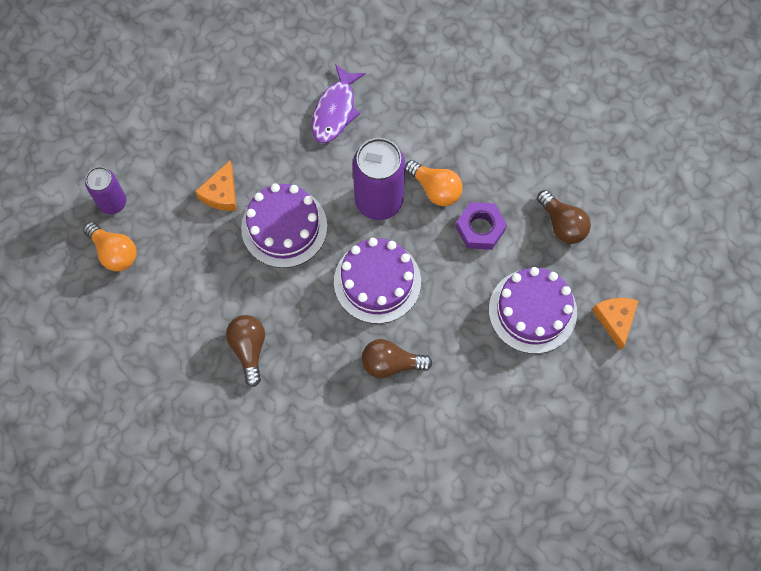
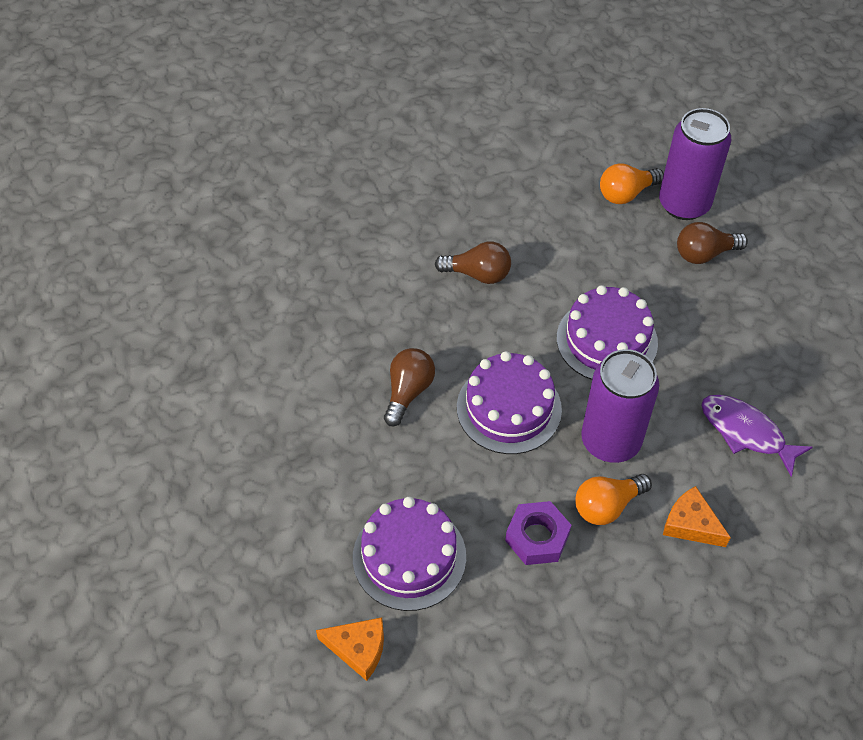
camera: 110 degrees right, 15 degrees down
purple can [85,167,126,214] -> purple can [659,108,731,220], size x1.68
orange cheese [195,161,237,211] -> orange cheese moved to [663,486,731,547]
brown light bulb [537,190,591,244] -> brown light bulb moved to [677,222,748,264]

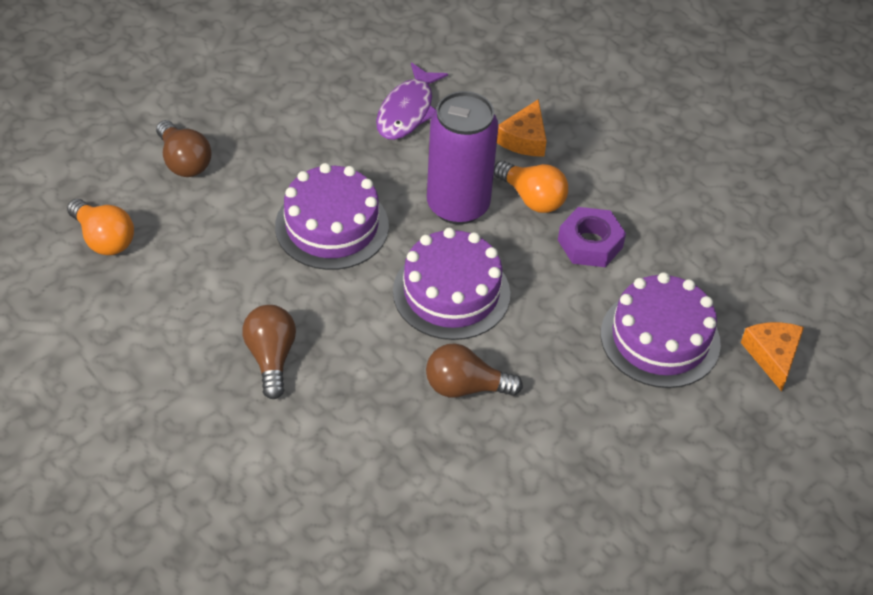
camera: 110 degrees left, 5 degrees down
purple can [659,108,731,220] -> none

